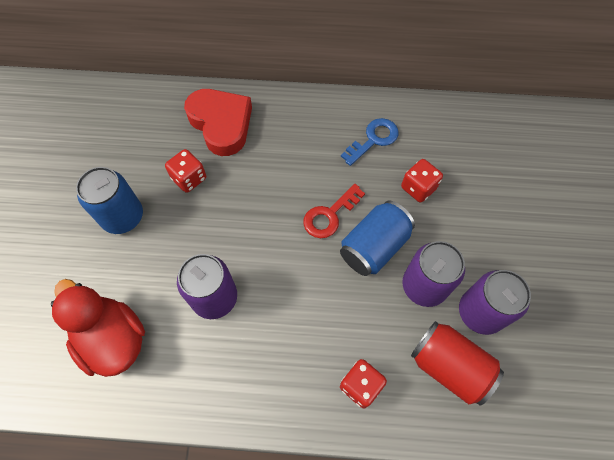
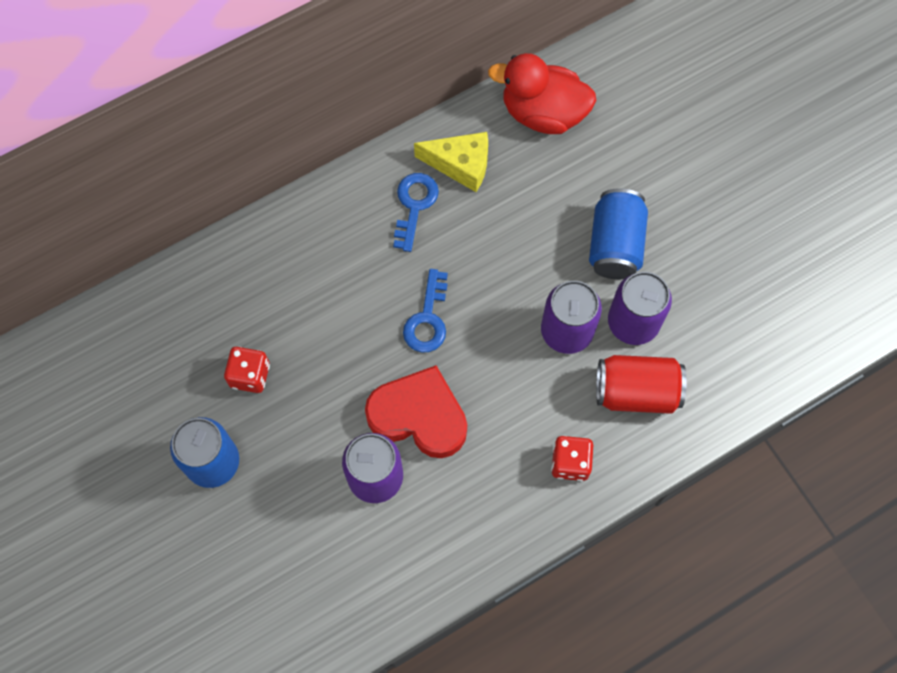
camera: 35 degrees left, 5 degrees up
red duck [51,279,145,377] -> red duck moved to [488,53,596,134]
red heart [184,89,252,156] -> red heart moved to [365,366,467,458]
red key [303,184,365,238] -> blue key [403,269,448,353]
blue can [340,201,415,276] -> blue can moved to [589,188,648,279]
red dice [401,159,443,203] -> none
none -> yellow cheese [414,132,488,192]

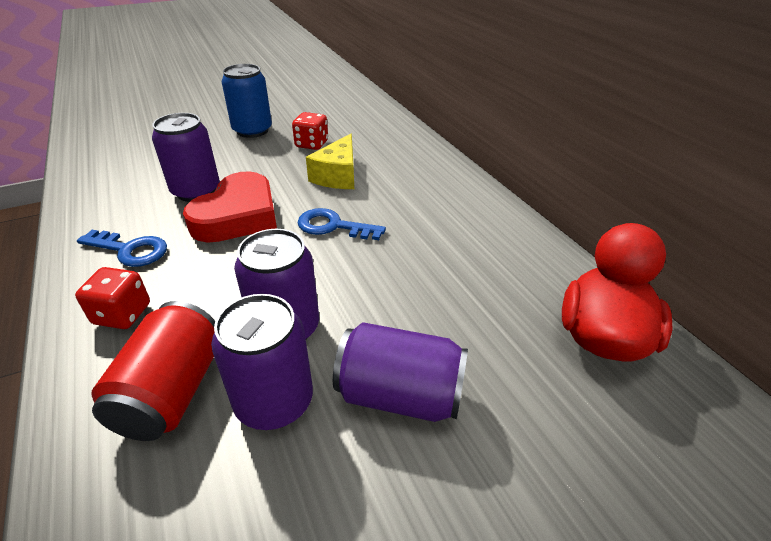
camera: 95 degrees right, 30 degrees down
blue key [393,173,439,252] -> blue key moved to [77,230,167,267]
yellow cheese [414,132,488,192] -> yellow cheese moved to [306,133,354,189]
blue can [589,188,648,279] -> purple can [333,322,468,422]

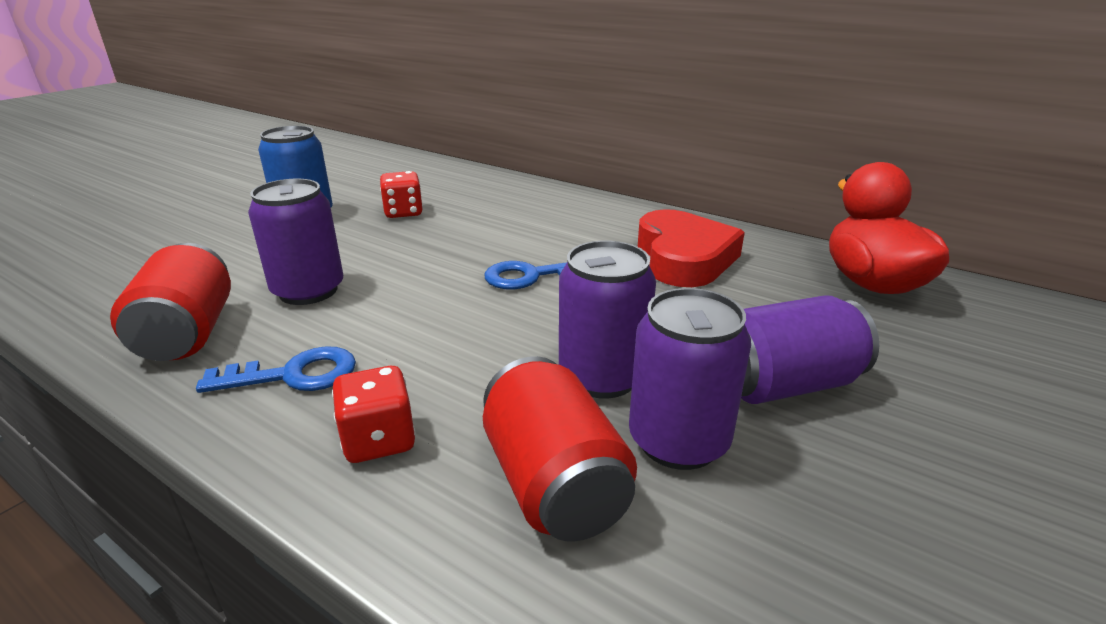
camera: 30 degrees left, 10 degrees down
red heart [183,171,277,242] -> red heart moved to [638,209,745,287]
yellow cheese [306,133,354,189] -> none
none -> red can [110,243,231,361]

